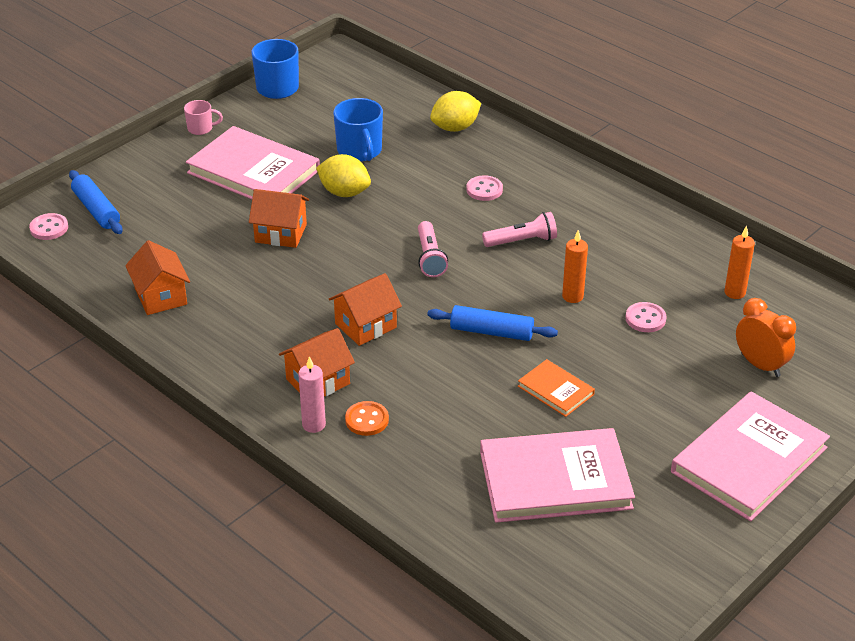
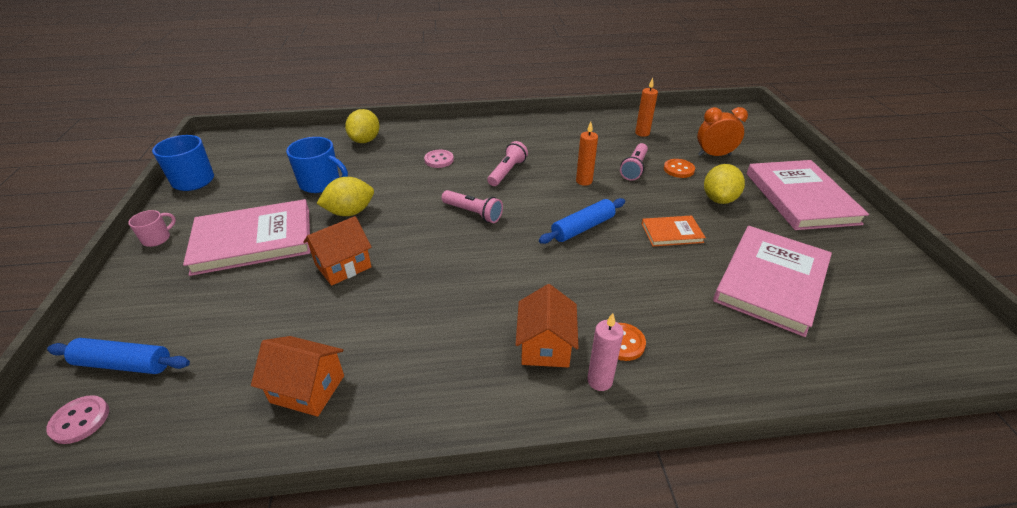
camera: 50 degrees left, 0 degrees up
orange house [329,273,402,346] -> none
pink button [626,302,666,332] -> pink flashlight [620,143,648,181]
none -> orange button [664,159,695,178]
none -> yellow lemon [704,164,745,204]

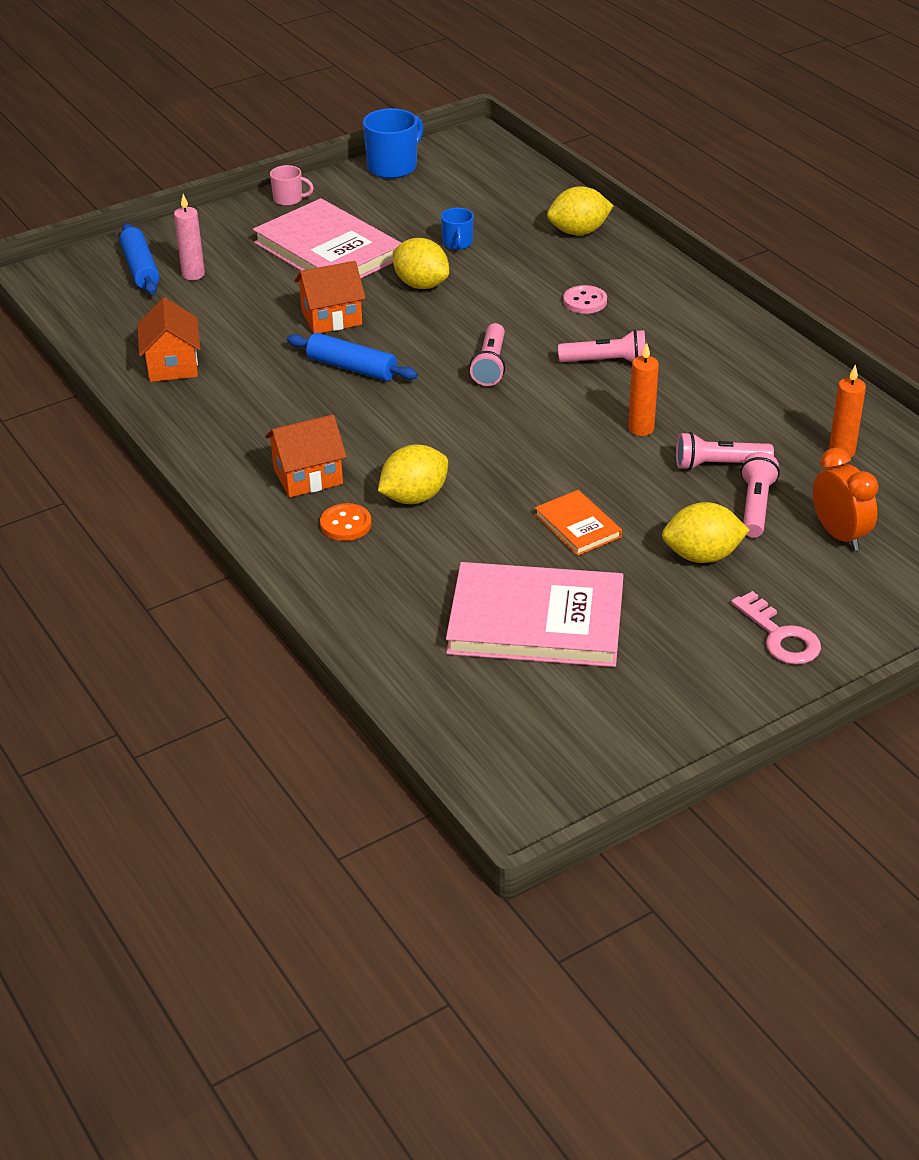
camera: 65 degrees right, 0 degrees up
pink button [46,395,109,444] -> none
blue mug [286,137,348,193] -> blue mug [441,208,474,250], size x0.57
orange house [303,216,372,286] -> orange house turned 45 degrees counterclockwise [295,261,366,334]
blue rolling pin [539,198,625,244] -> blue rolling pin moved to [287,333,418,381]
pink candle [587,313,624,391] -> pink candle moved to [174,194,205,280]
orange button [664,159,695,178] -> pink flashlight [740,452,780,538]
pink book [747,160,869,230] -> pink key [731,591,821,664]
none -> yellow lemon [378,444,448,504]

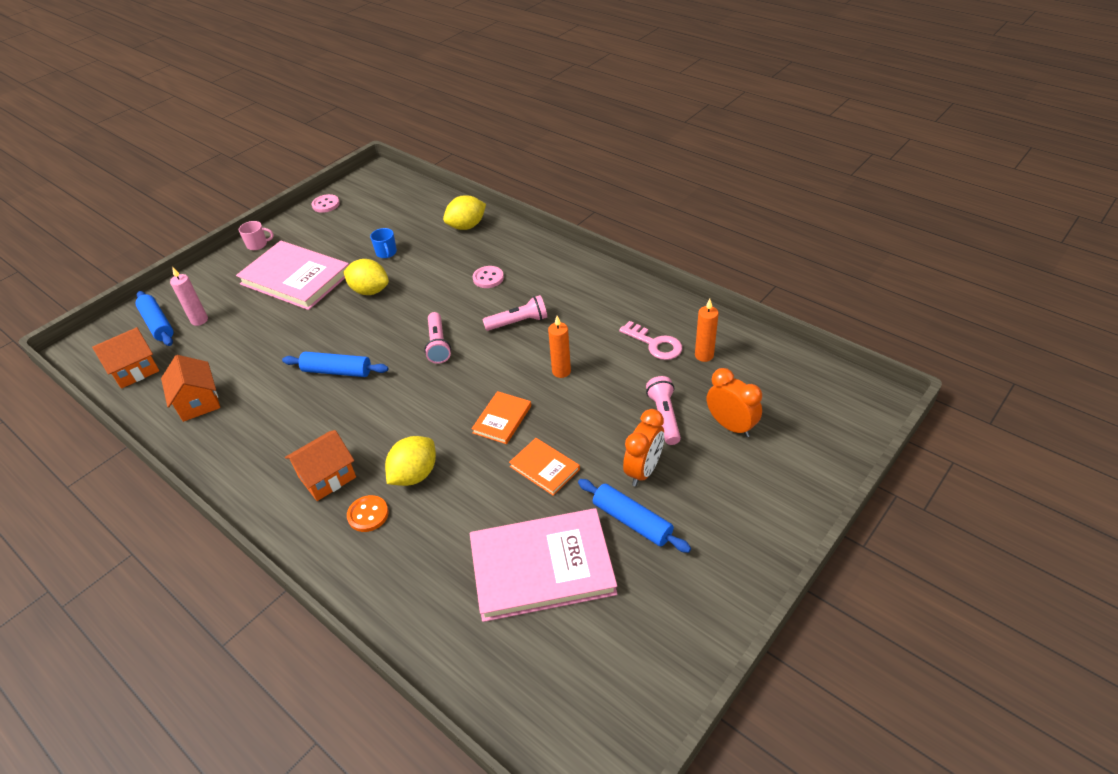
camera: 15 degrees left, 5 degrees up
orange house [295,261,366,334] -> orange house moved to [92,327,159,389]
blue mug [363,108,423,179] -> pink button [312,194,340,213]
yellow lemon [662,502,750,563] -> orange clock [623,409,664,486]
pink flashlight [676,432,774,470] -> none
pink key [731,591,821,664] -> pink key moved to [619,321,682,360]
none -> orange book [471,391,531,444]
none -> blue rolling pin [578,479,691,553]

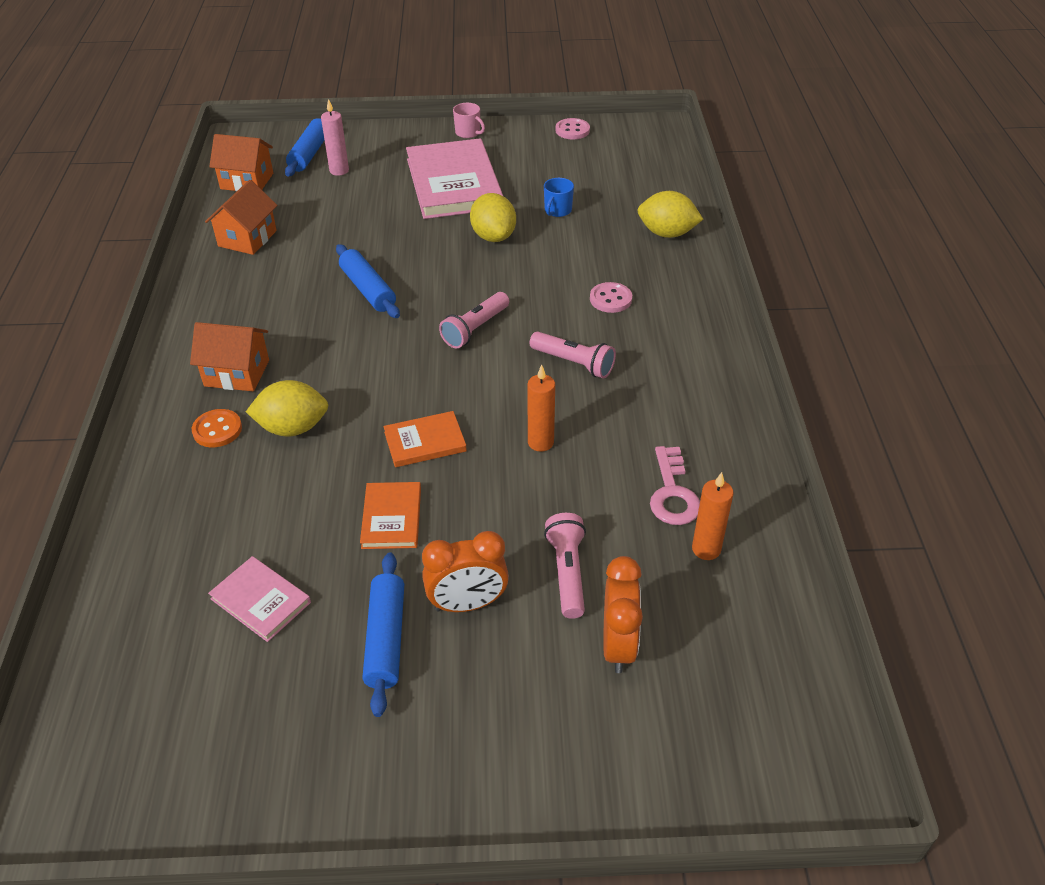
camera: 45 degrees right, 0 degrees up
pink book [470,508,617,622] -> pink book [208,556,311,642], size x0.49
pink flashlight [646,376,681,445] -> pink flashlight turned 45 degrees counterclockwise [544,513,586,619]

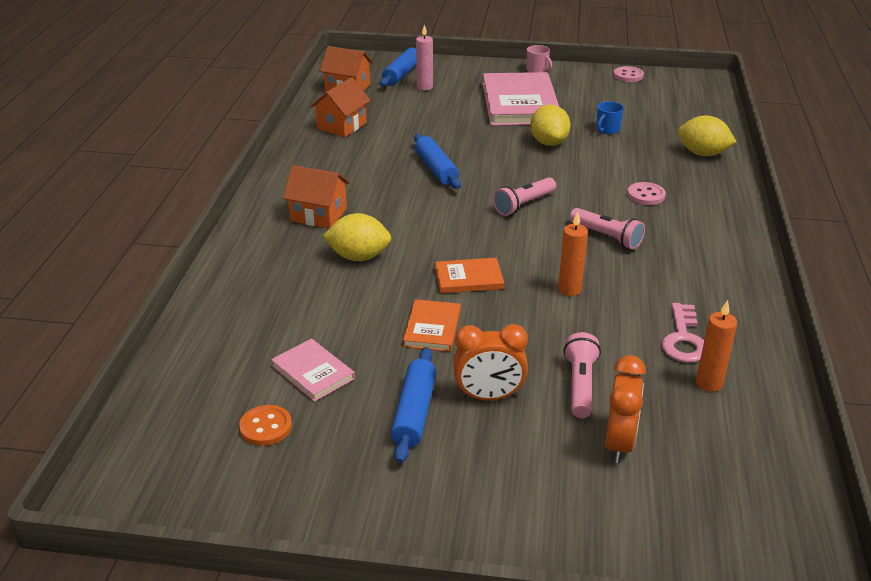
camera: 10 degrees right, 10 degrees down
orange button [192,409,242,447] -> orange button moved to [239,405,292,446]

